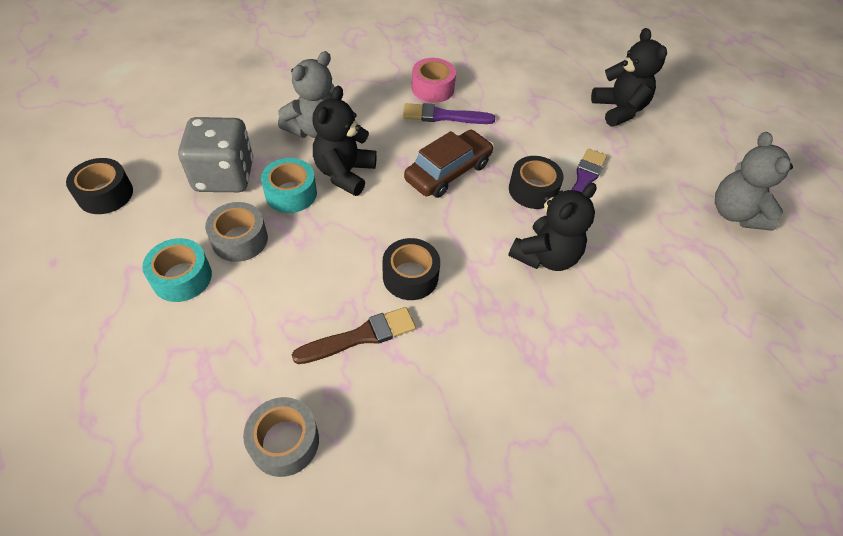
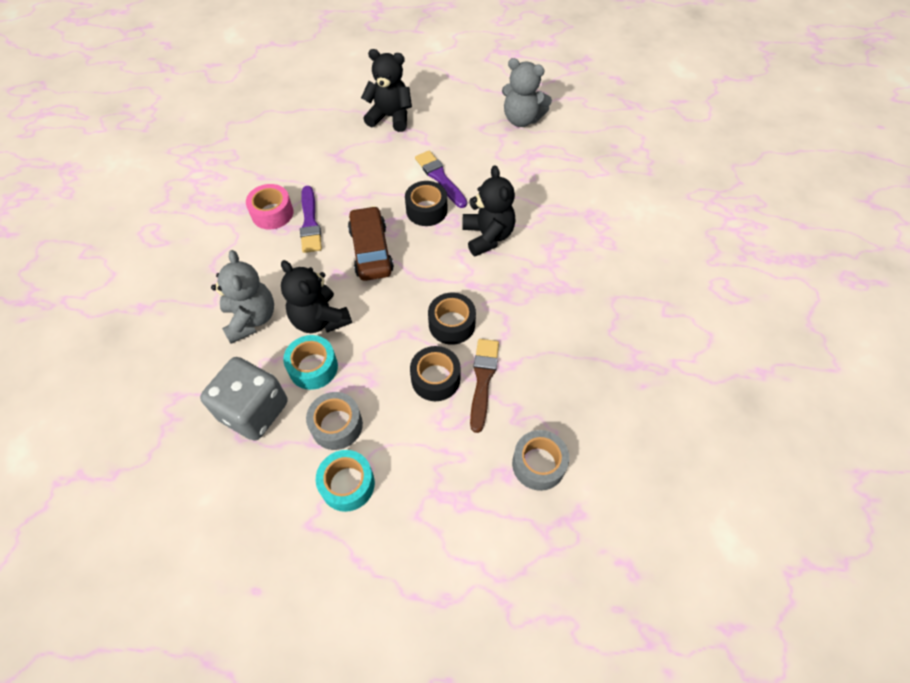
camera: 55 degrees left, 5 degrees up
black tape [66,158,133,214] -> black tape moved to [410,346,461,401]
purple brush [403,103,495,124] -> purple brush turned 45 degrees counterclockwise [300,186,322,253]

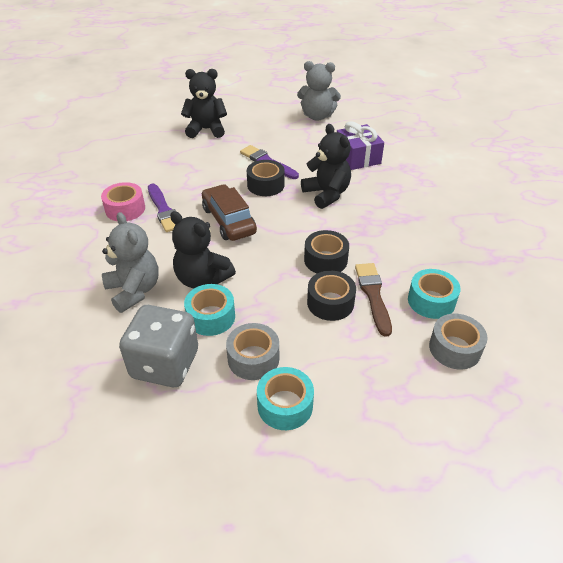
camera: 15 degrees left, 15 degrees down
none -> purple gift [337,121,384,170]
none -> turquoise tape [408,269,461,319]

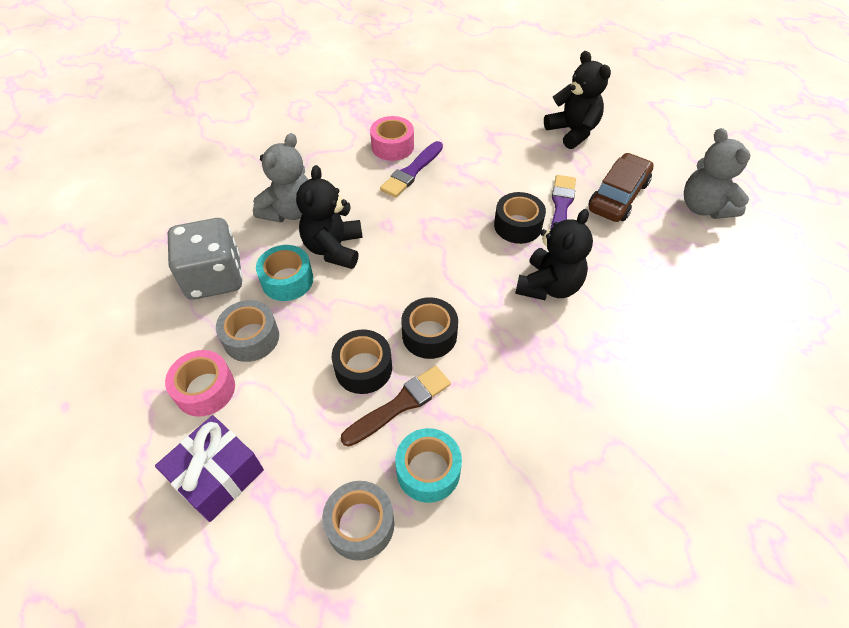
camera: 60 degrees right, 10 degrees up
brown car [202,184,257,241] -> brown car moved to [588,153,654,222]
turquoise tape [257,367,314,430] -> pink tape [165,350,235,417]
purple gift [337,121,384,170] -> purple gift moved to [155,415,264,522]

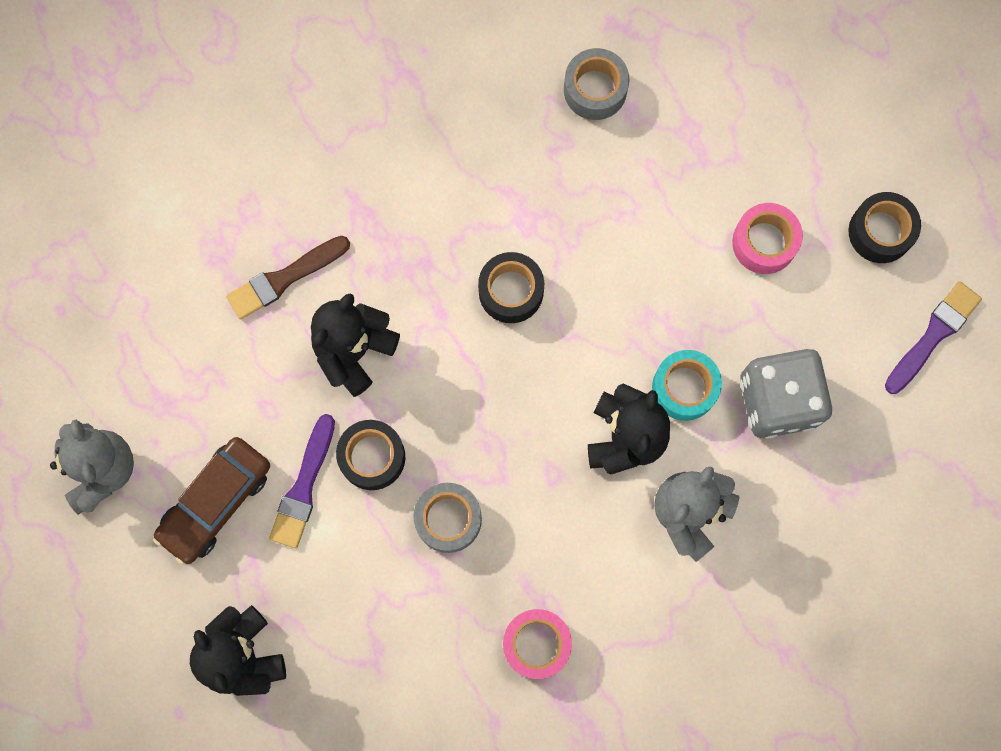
camera: 175 degrees left, 25 degrees up
purple gift [155,415,264,522] -> none
grey tape [216,300,279,362] -> grey tape moved to [413,483,482,553]
black tape [332,329,392,394] -> black tape moved to [849,192,921,263]
brown brush [341,366,451,446] -> brown brush moved to [226,236,350,320]
purple brush [380,141,443,198] -> purple brush moved to [885,281,982,394]
turquoise tape [395,428,462,503] -> none

